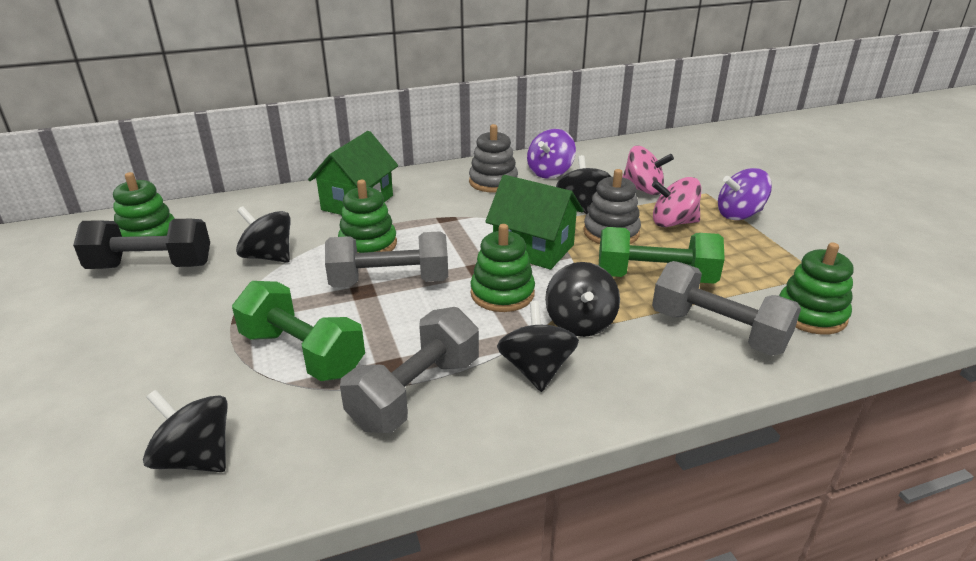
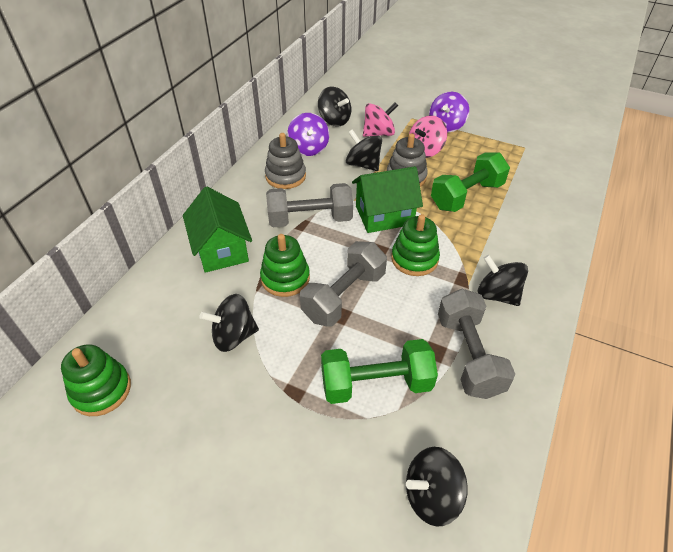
camera: 45 degrees left, 15 degrees up
black dumbbell [73,219,210,269] -> none
black spinning top [545,262,620,337] -> black spinning top moved to [318,87,351,127]
grey dumbbell [652,261,801,356] -> grey dumbbell moved to [266,183,353,227]
green stacking toy [779,242,854,335] -> none

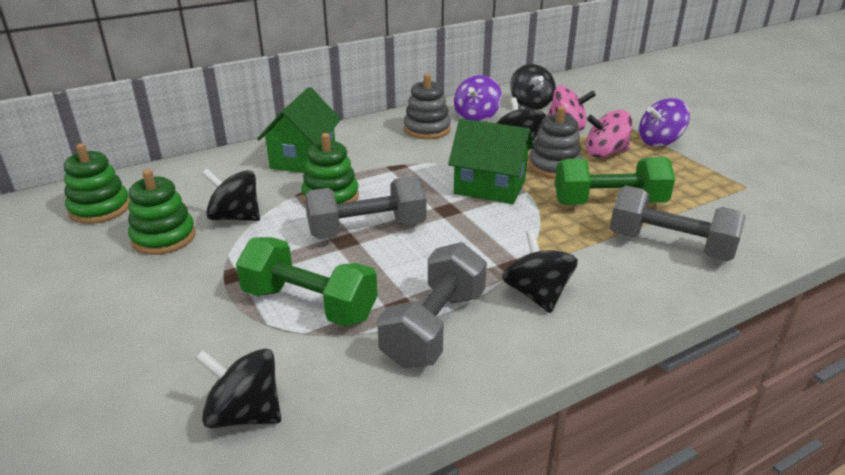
camera: 35 degrees right, 15 degrees down
grey dumbbell [266,183,353,227] -> grey dumbbell moved to [610,186,746,261]
green stacking toy [391,214,440,276] -> green stacking toy moved to [128,169,196,255]

